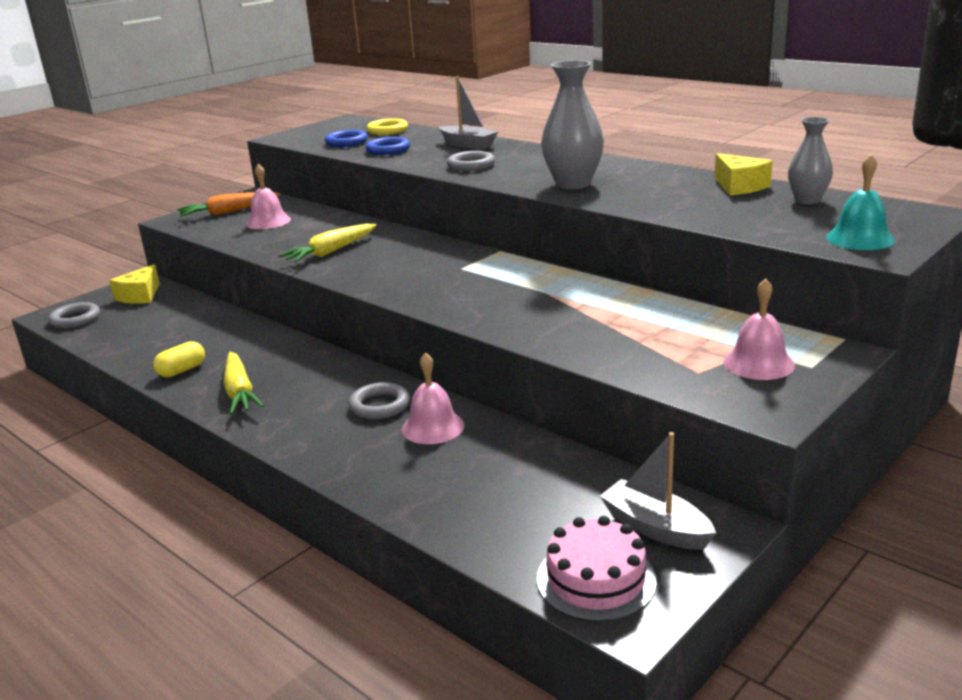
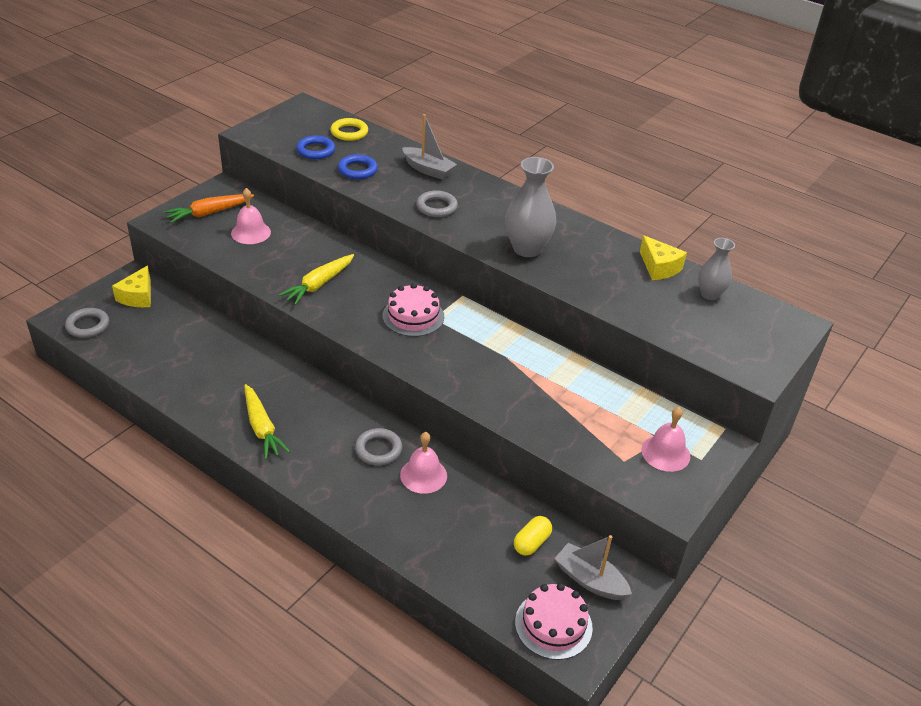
camera: 10 degrees left, 15 degrees up
yellow capsule [153,341,205,377] -> yellow capsule moved to [514,516,552,556]
turquoise bell [826,154,895,250] -> none
none -> pink cake [383,283,444,337]

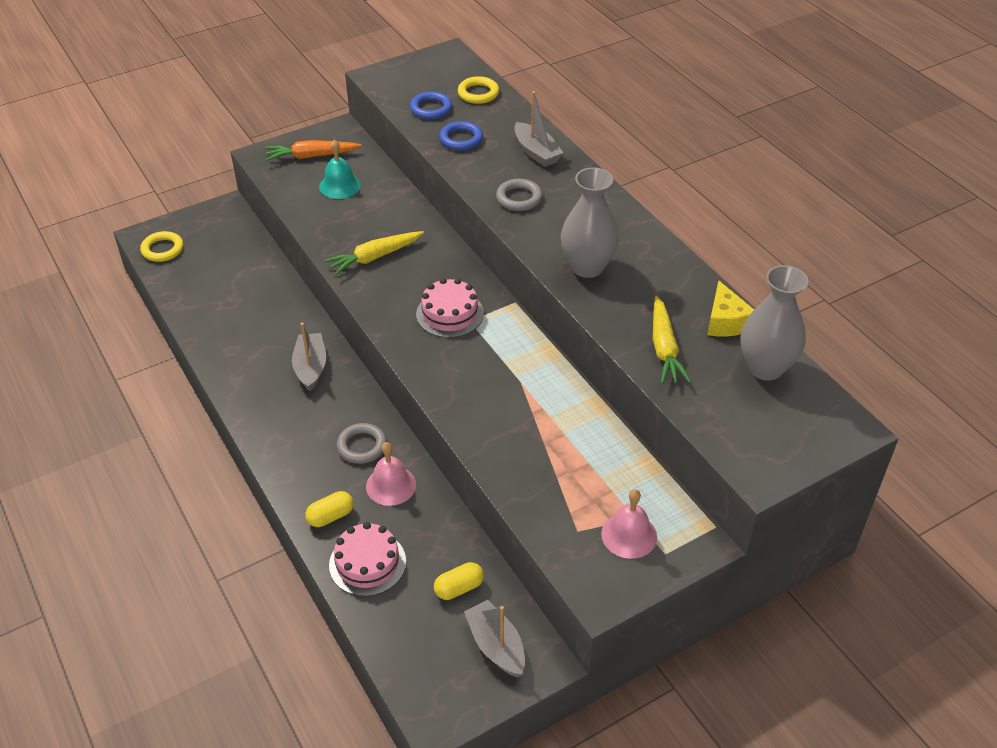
camera: 25 degrees right, 5 degrees up
grey ring [65,308,109,338] -> yellow ring [140,231,183,262]
yellow cheese [112,266,151,307] -> none
pink bell [231,188,271,244] -> turquoise bell [319,140,361,199]
yellow carrot [244,384,290,460] -> yellow carrot moved to [653,296,691,384]
pink cake [515,583,593,660] -> pink cake moved to [329,522,406,596]
grey vase [698,238,735,300] -> grey vase [740,265,809,380], size x1.61
none -> grey boat [292,323,326,392]
none -> yellow capsule [305,491,354,527]

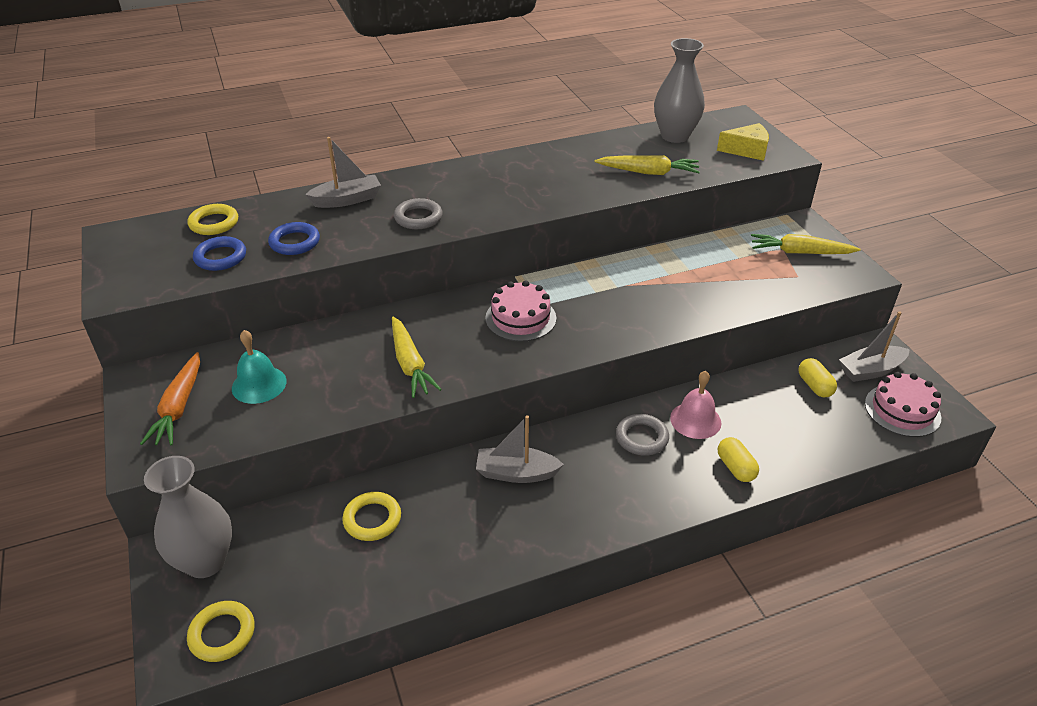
camera: 80 degrees left, 5 degrees down
pink cake [329,522,406,596] -> pink cake moved to [865,372,941,437]
grey vase [561,167,619,278] -> grey vase moved to [144,456,232,578]
pink bell [601,489,657,559] -> yellow carrot [751,234,861,254]
yellow cheese [707,281,754,336] -> yellow cheese moved to [717,123,769,161]
none -> yellow ring [342,492,401,541]

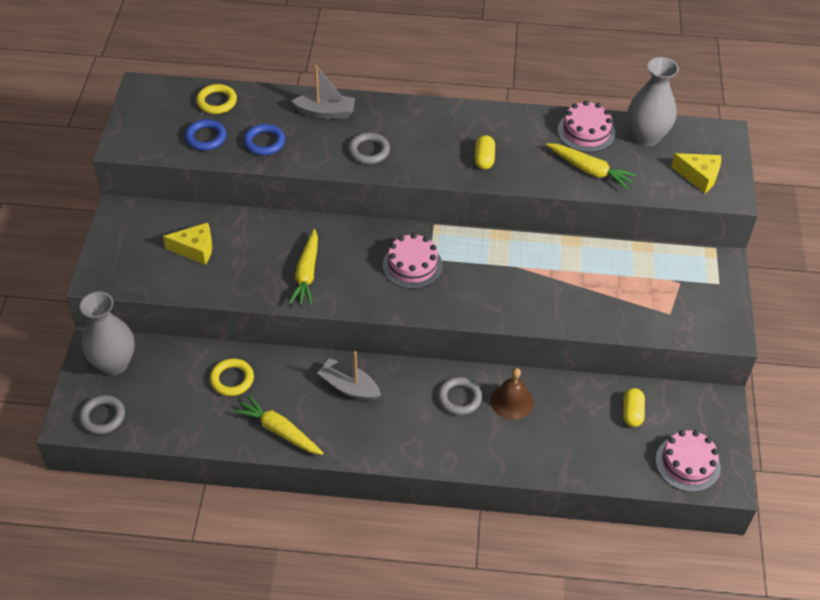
camera: 25 degrees right, 10 degrees up
orange carrot [140,352,200,445] -> none
yellow ring [187,601,255,662] -> grey ring [79,395,125,434]
turquoise bell [232,330,286,404] -> yellow cheese [163,223,212,265]
pink bell [670,371,721,439] -> brown bell [490,368,533,420]
yellow capsule [718,437,759,482] -> yellow capsule moved to [475,135,495,169]
yellow carrot [751,234,861,254] -> yellow carrot moved to [233,395,324,455]
grey boat [839,311,910,382] -> none
none -> pink cake [558,101,615,152]

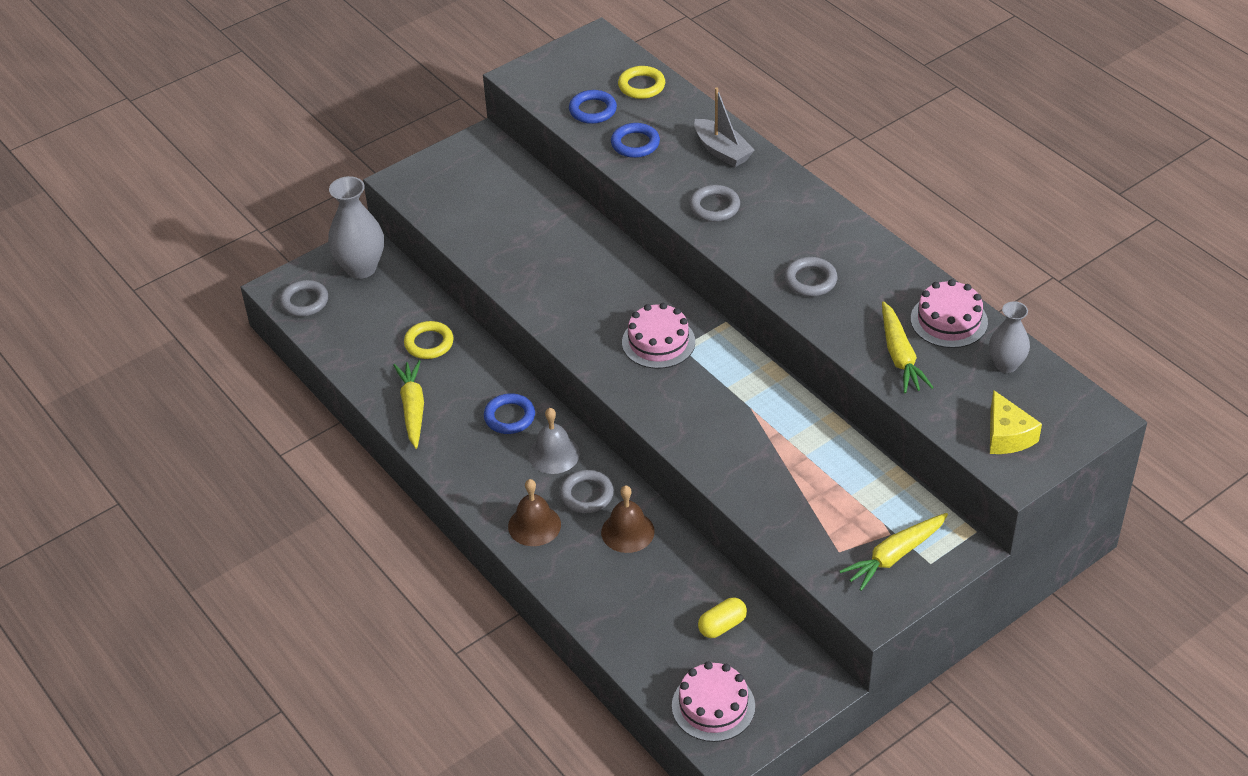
camera: 50 degrees right, 5 degrees down
yellow cheese [163,223,212,265] -> none
yellow carrot [289,229,318,306] -> yellow carrot moved to [840,513,948,591]
grey boat [318,351,381,401] -> blue ring [484,393,535,434]
yellow capsule [475,135,495,169] -> grey ring [784,257,838,296]
grey vase [628,57,679,146] -> grey vase [989,301,1030,373], size x0.62
none -> brown bell [508,479,561,546]
none -> grey bell [528,408,580,474]

